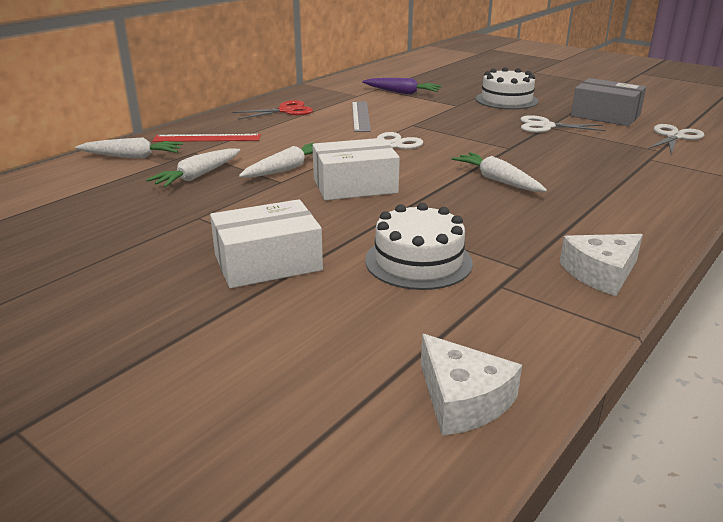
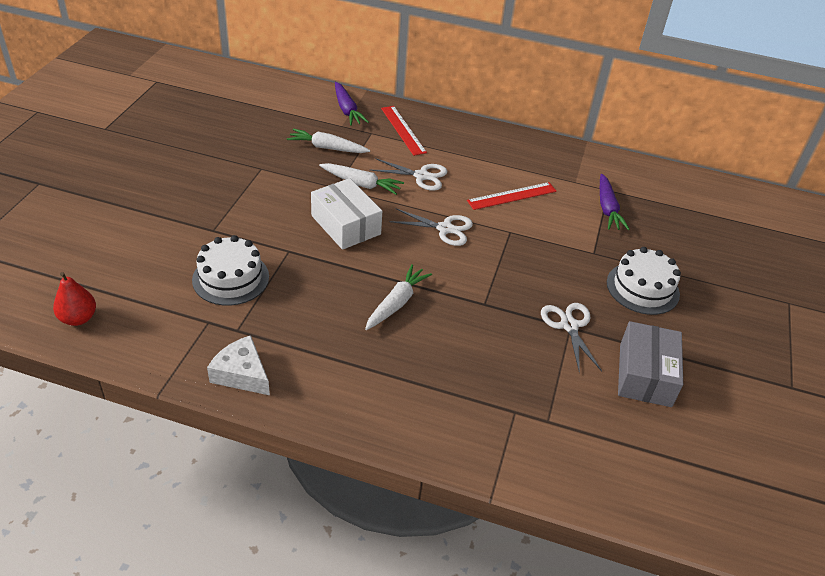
camera: 65 degrees right, 15 degrees up
white carrot [75,138,183,158] -> purple carrot [335,82,369,126]
white box [210,199,323,288] -> none
red scissors [232,100,313,120] -> none
grey ruler [352,102,371,132] -> red ruler [467,182,557,210]
white cheese [421,334,522,436] -> red pear [53,272,96,326]
white scissors [648,124,704,155] -> white scissors moved to [371,158,447,191]

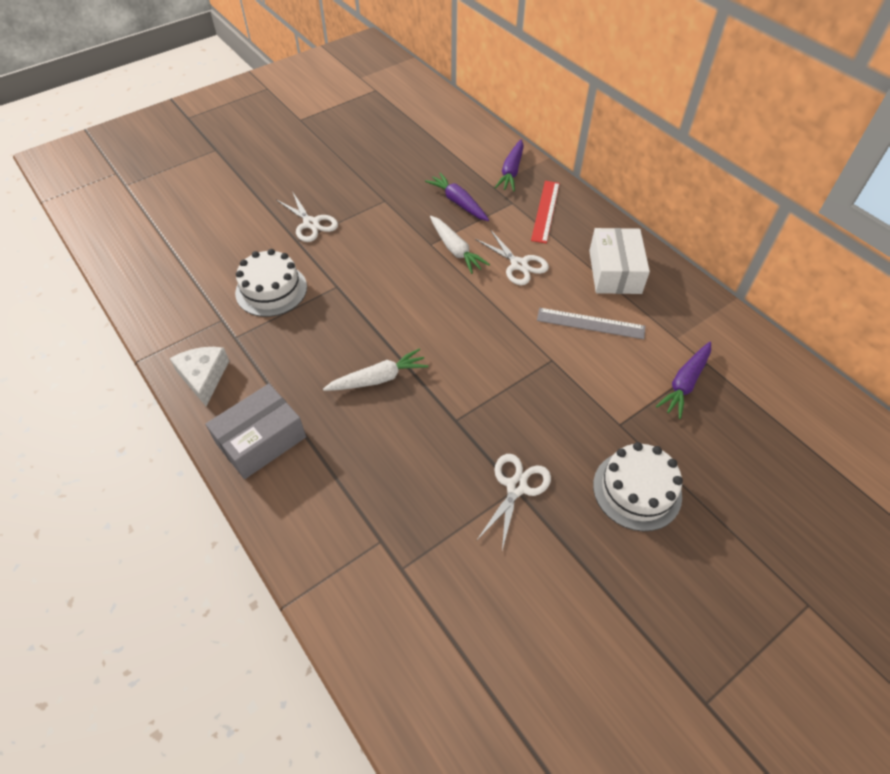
camera: 40 degrees right, 10 degrees up
red pear [53,272,96,326] -> none
white carrot [287,128,370,153] -> purple carrot [425,173,489,221]
white box [311,178,382,250] -> white box moved to [589,228,650,294]
white scissors [389,208,473,246] -> white scissors moved to [277,191,338,242]
red ruler [467,182,557,210] -> grey ruler [537,308,645,339]
grey box [618,321,683,407] -> grey box moved to [205,384,306,479]

